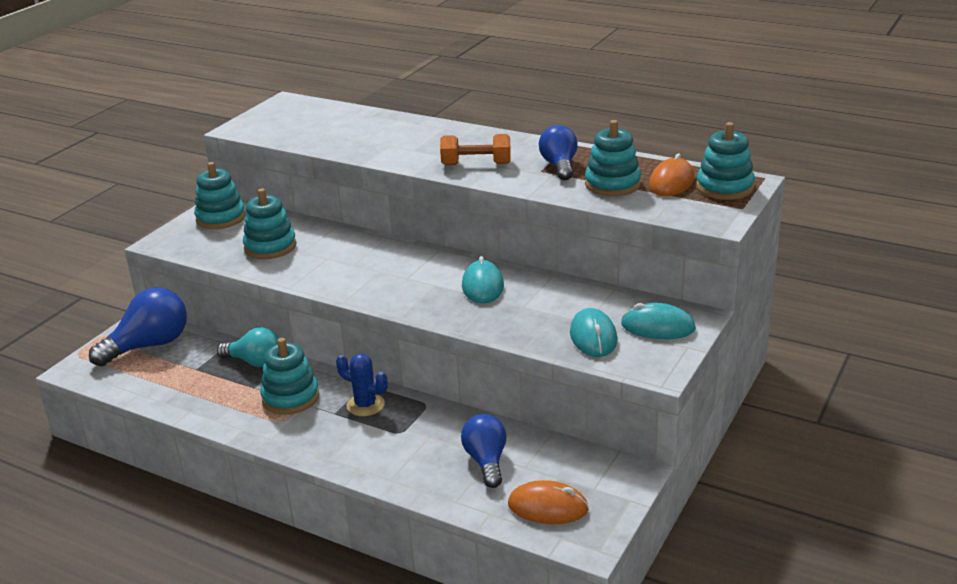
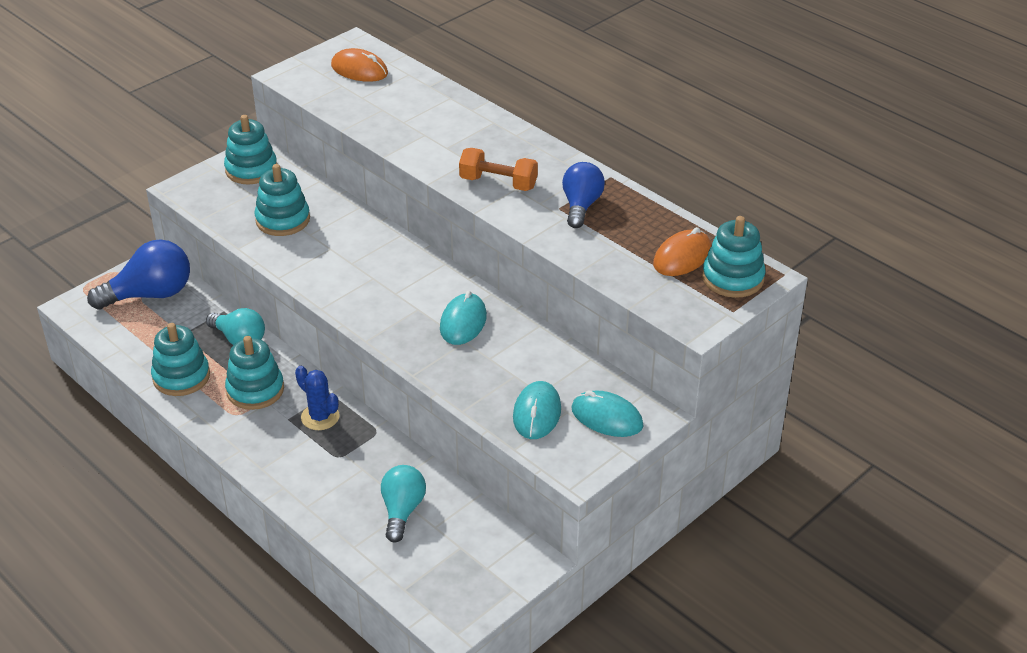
camera: 15 degrees right, 10 degrees up
blue light bulb [461,414,506,488] -> turquoise light bulb [381,465,426,543]
orange mouse [508,480,589,524] -> orange mouse moved to [331,48,388,82]
turquoise stacking toy [585,120,641,196] -> turquoise stacking toy moved to [151,323,210,396]

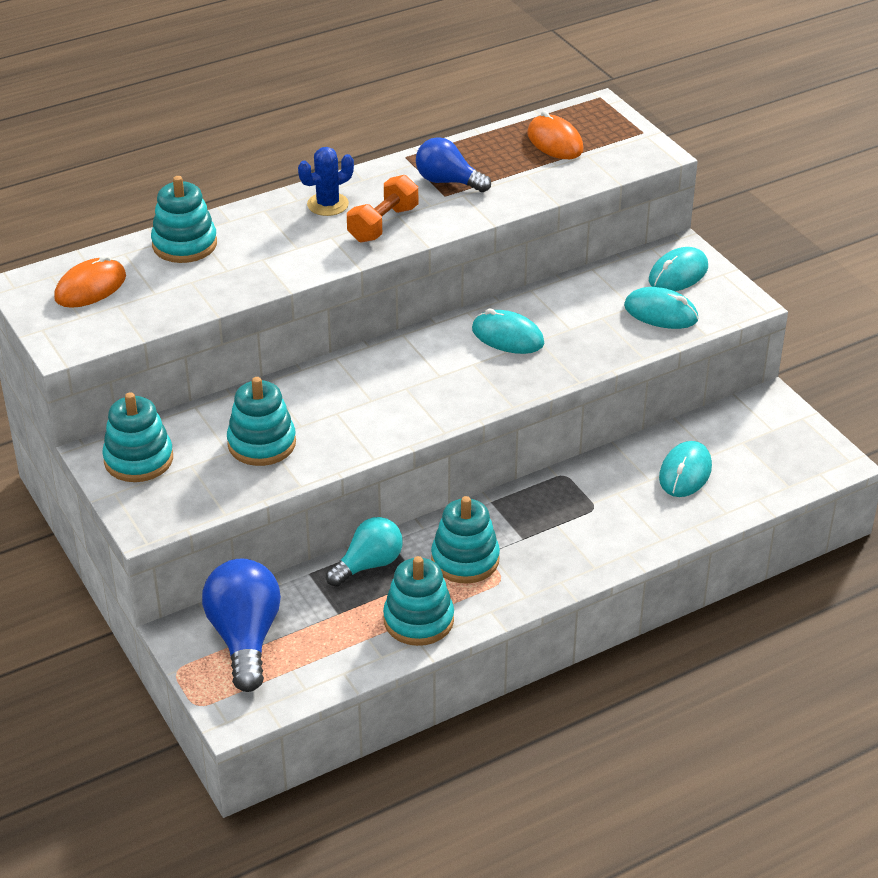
camera: 75 degrees left, 0 degrees up
blue cactus [295,366,340,430] -> blue cactus moved to [298,147,354,216]
turquoise light bulb [381,465,426,543] -> turquoise mouse [659,441,712,497]
turquoise stacking toy [702,216,766,298] -> turquoise stacking toy moved to [151,176,217,263]

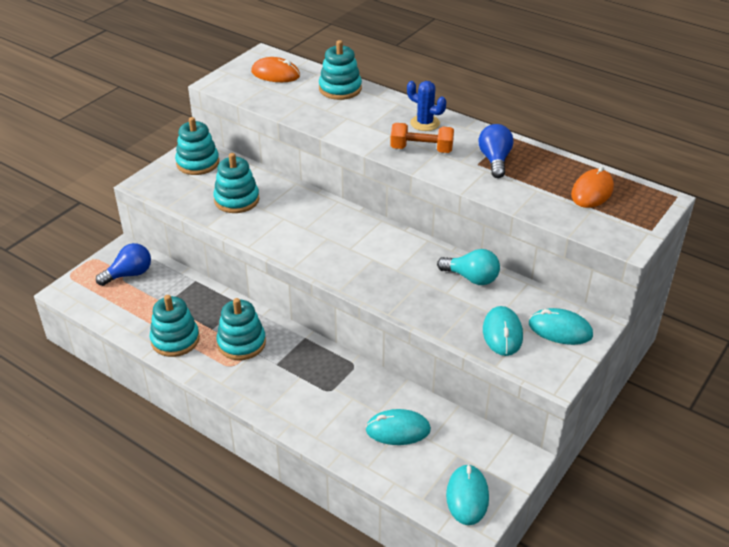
camera: 65 degrees right, 0 degrees up
blue light bulb [202,559,281,692] -> blue light bulb [96,243,151,286], size x0.66
turquoise light bulb [326,517,403,587] -> turquoise light bulb moved to [437,249,500,285]
turquoise mouse [472,308,545,354] -> turquoise mouse moved to [446,464,489,525]

